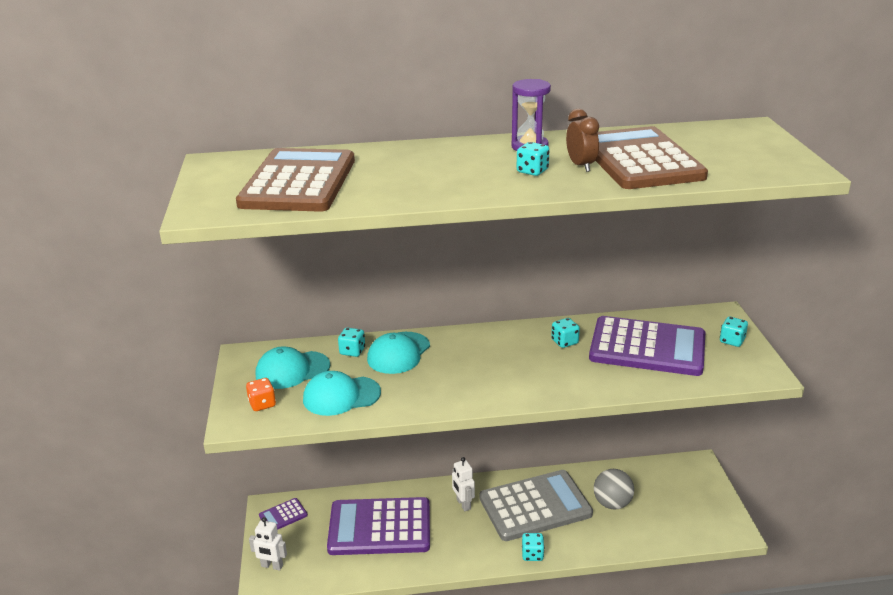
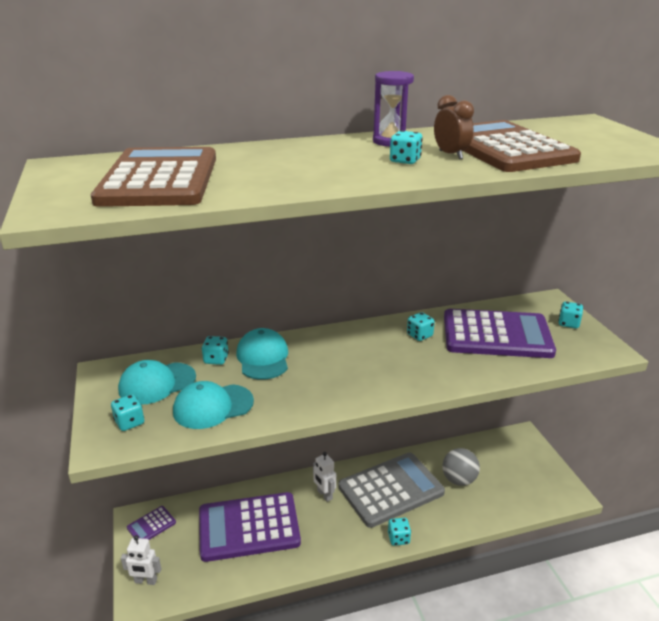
camera: 10 degrees left, 0 degrees up
orange dice [246,378,276,411] -> turquoise dice [111,394,144,431]
turquoise cap [367,332,430,374] -> turquoise cap turned 150 degrees clockwise [236,328,288,380]

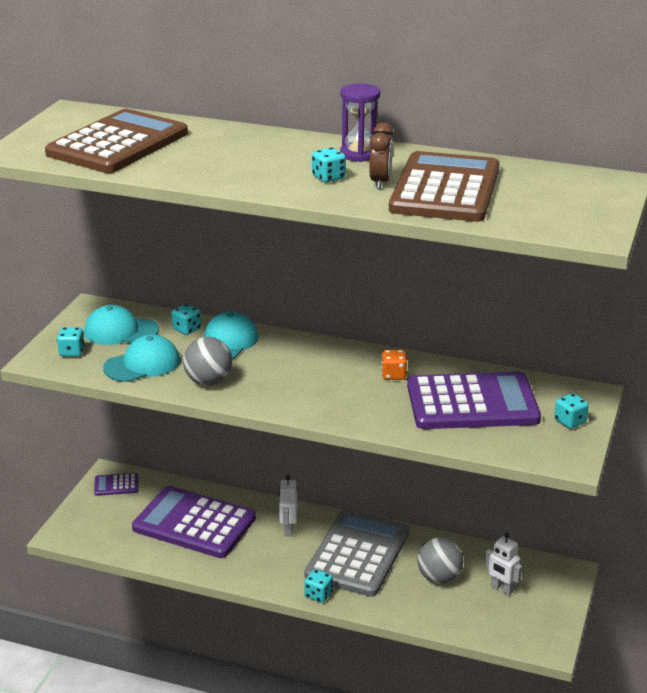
camera: 35 degrees right, 0 degrees up
white robot [121,535,161,585] -> white robot moved to [485,533,522,596]
turquoise cap [173,381,254,429] -> turquoise cap turned 135 degrees clockwise [103,335,180,382]
grey calculator [338,453,445,528] -> grey calculator turned 75 degrees counterclockwise [305,510,410,597]
turquoise dice [407,312,435,341] -> orange dice [381,350,407,380]
purple calculator [444,309,556,358] -> purple calculator turned 45 degrees counterclockwise [407,372,541,429]
none -> grey ball [183,337,232,386]

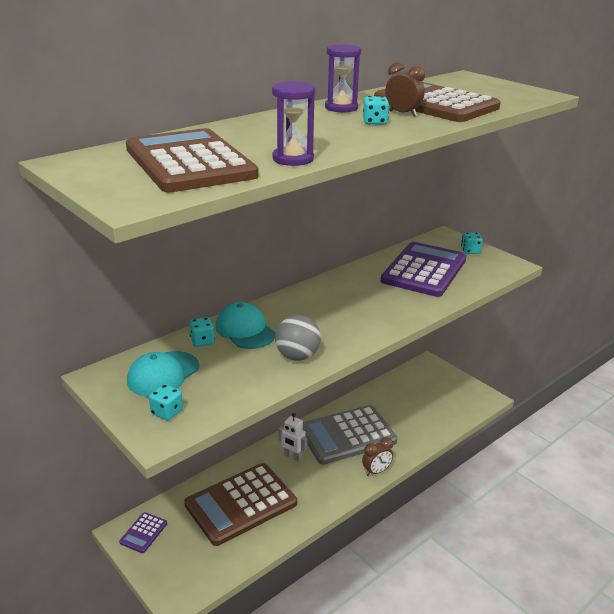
camera: 60 degrees left, 0 degrees up
turquoise cap [103,335,180,382] -> none
purple calculator [132,486,256,558] -> brown calculator [184,463,297,546]
turquoise dice [304,569,333,603] -> brown clock [362,437,393,476]
grey calculator [305,510,410,597] -> grey calculator turned 75 degrees counterclockwise [302,405,397,465]
orange dice [381,350,407,380] -> none
grey ball [417,537,463,584] -> none
white robot [485,533,522,596] -> none
none -> purple hourglass [272,81,315,166]

